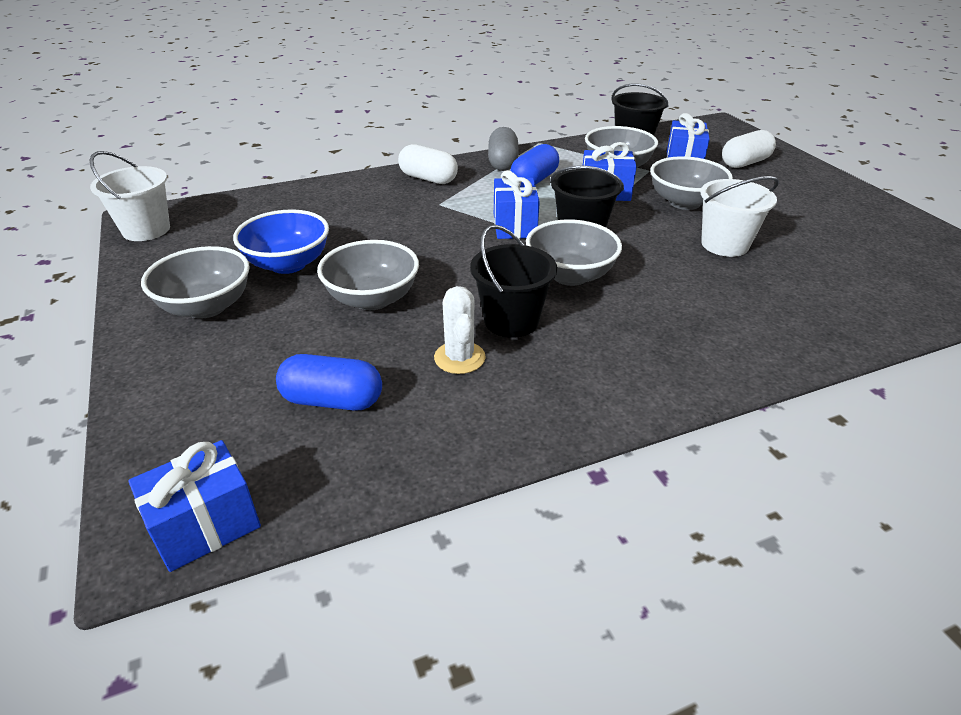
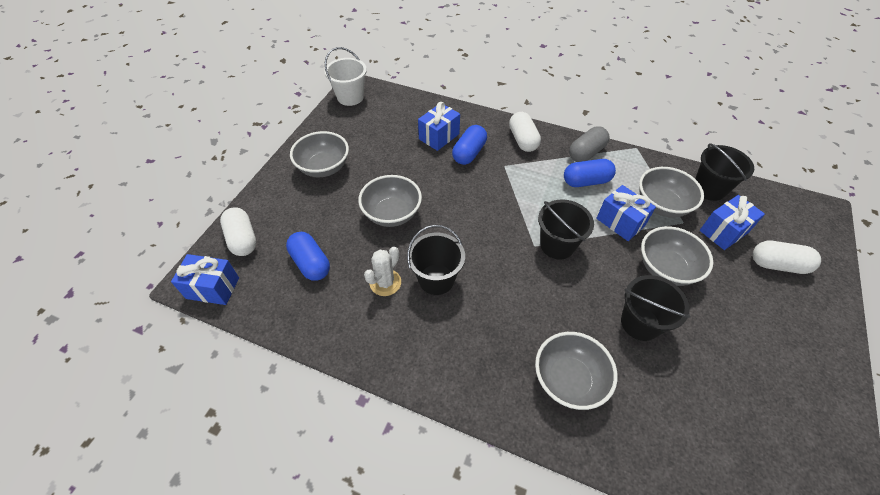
camera: 45 degrees right, 15 degrees up
blue bowl [233,209,329,274] -> none
blue gift [494,170,540,239] -> blue gift moved to [418,102,460,151]
grey bowl [526,219,622,286] -> grey bowl moved to [535,332,618,410]
white bucket [700,176,779,257] -> black bucket [621,275,690,341]
none -> white capsule [220,207,256,256]
none -> blue capsule [452,125,487,165]

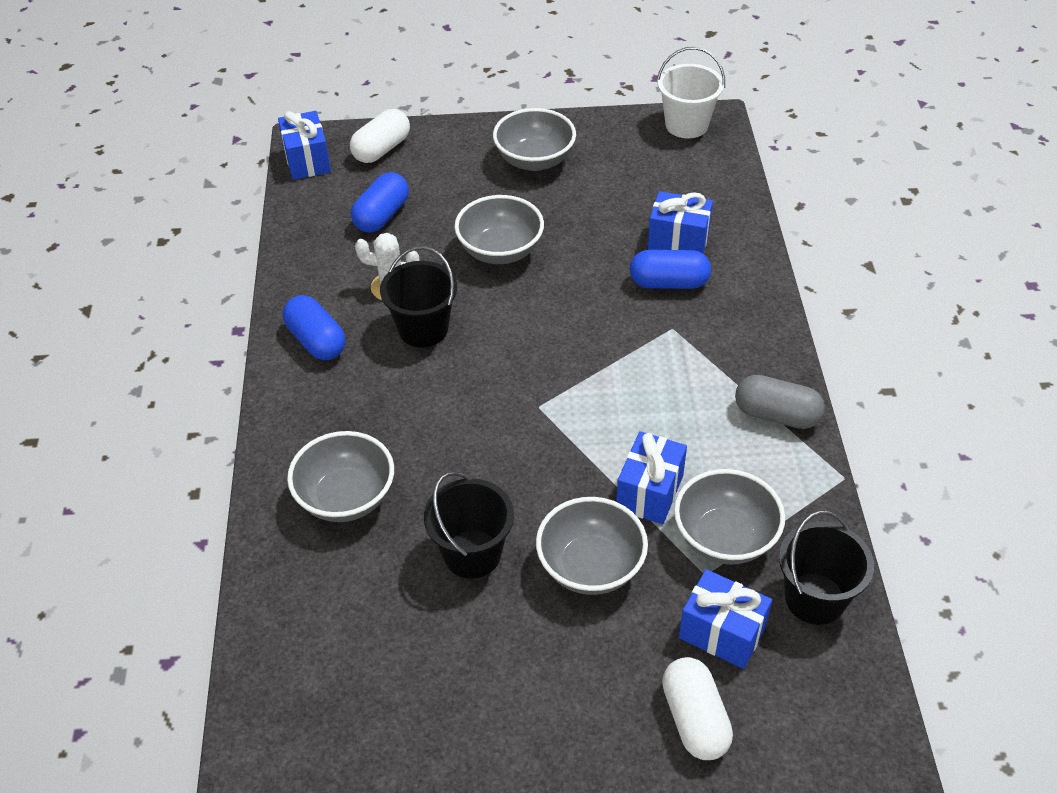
camera: 65 degrees right, 5 degrees down
white capsule [509,112,541,152] -> none
black bucket [538,199,594,260] -> none
blue capsule [564,159,616,187] -> blue capsule moved to [283,295,345,360]

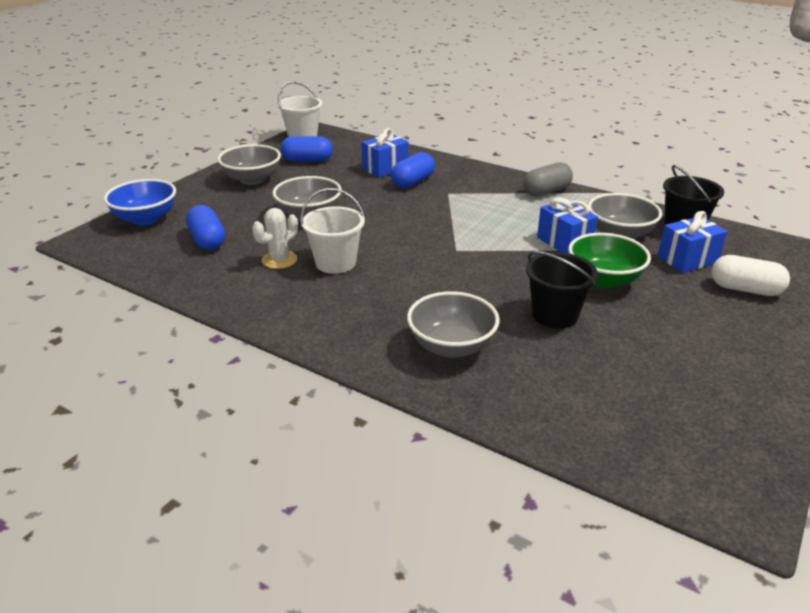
camera: 55 degrees left, 15 degrees down
blue gift [278,111,331,180] -> none
blue capsule [283,295,345,360] -> blue capsule moved to [280,136,333,162]
white capsule [350,109,410,163] -> blue bowl [104,179,176,225]
black bucket [380,246,457,348] -> white bucket [300,188,365,274]
grey bowl [536,497,648,595] -> green bowl [568,233,651,288]

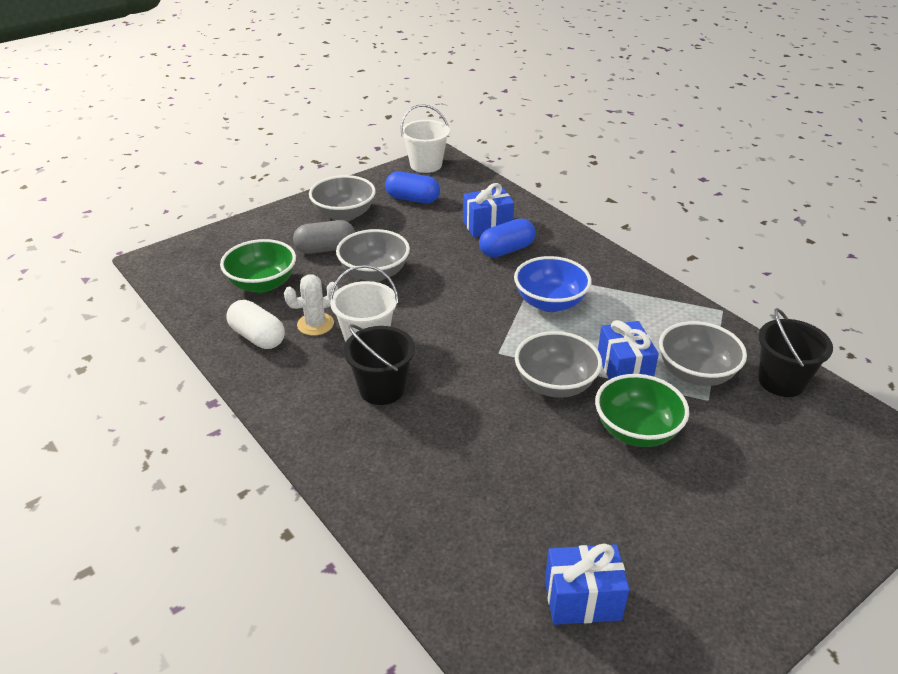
camera: 20 degrees right, 5 degrees up
blue bowl [104,179,176,225] -> blue bowl moved to [514,256,592,312]
blue capsule [186,205,225,250] -> green bowl [220,239,296,293]
grey bowl [407,291,500,358] -> grey bowl moved to [515,331,602,398]
grey capsule [523,162,573,197] -> grey capsule moved to [293,220,355,254]
black bucket [526,251,598,329] -> black bucket moved to [344,324,415,405]
blue gift [658,211,727,273] -> blue gift moved to [545,544,629,625]
white capsule [711,255,790,296] -> white capsule moved to [226,300,285,349]

